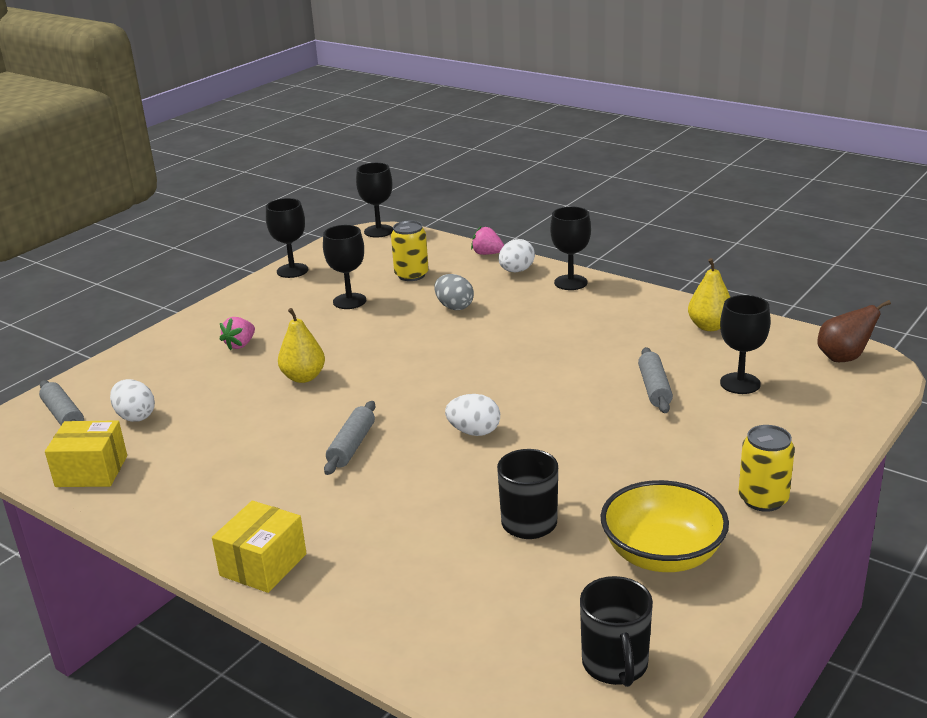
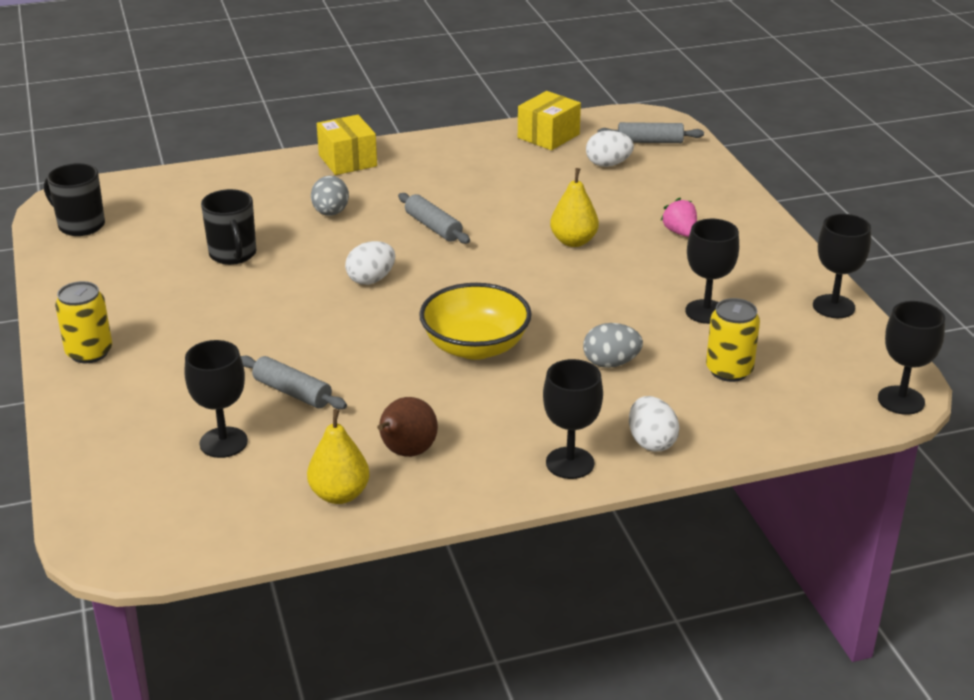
camera: 125 degrees right, 5 degrees up
pink strawberry [471,226,504,255] -> none
yellow bowl [600,480,729,572] -> yellow bowl moved to [419,283,532,360]
brown pear [818,300,891,362] -> brown pear moved to [377,397,438,457]
none -> grey egg [311,176,349,216]

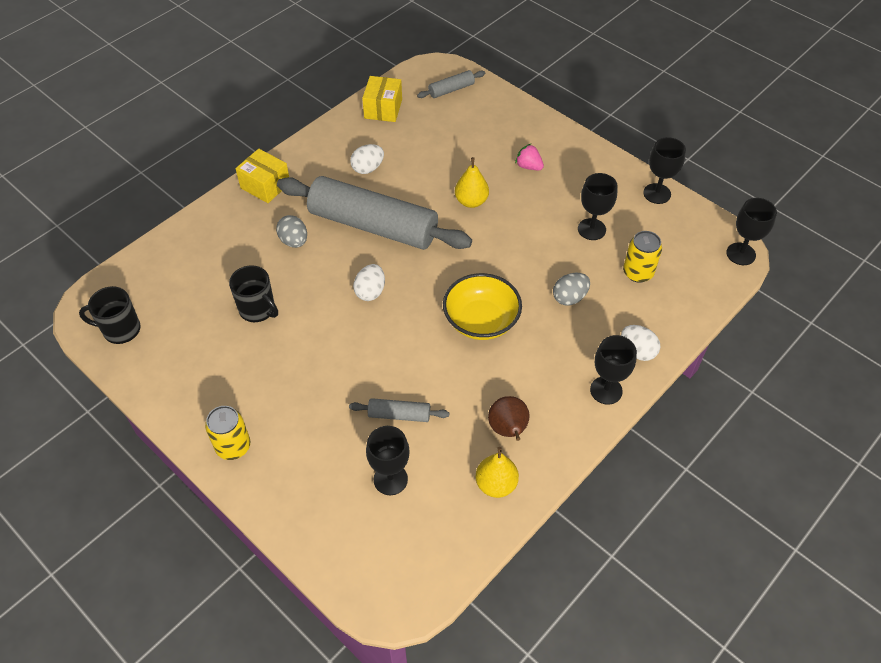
camera: 30 degrees left, 20 degrees up
grey rolling pin [398,193,470,244] -> grey rolling pin [277,176,472,250], size x2.42
white egg [586,130,634,167] -> white egg moved to [350,144,384,174]

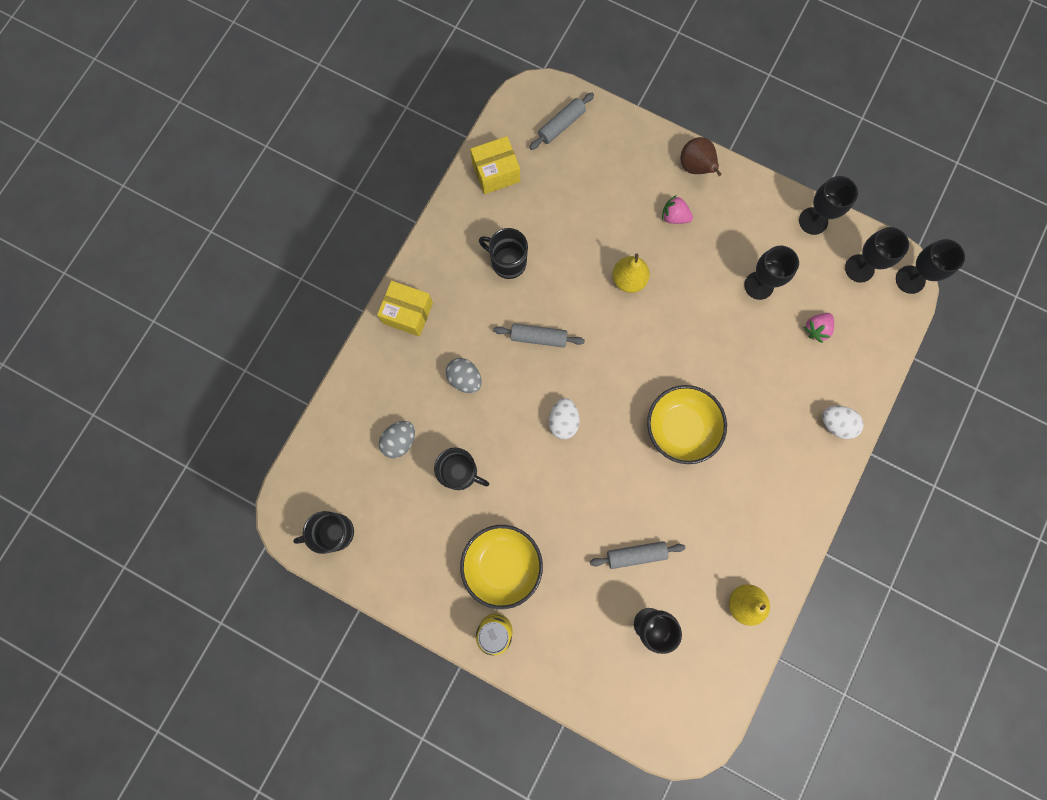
camera: 15 degrees left, 25 degrees up
grey rolling pin [277,176,472,250] -> grey rolling pin [493,324,585,348], size x0.41
white egg [350,144,384,174] -> black mug [479,228,528,279]
yellow box [362,76,402,122] -> yellow box turned 75 degrees clockwise [470,136,520,194]
brown pear [488,396,530,441] -> brown pear moved to [681,137,722,176]
grey egg [553,273,590,306] -> grey egg moved to [379,421,415,458]
black goblet [590,335,637,405] -> black goblet moved to [845,227,909,283]
yellow can [623,231,662,283] -> pink strawberry [804,313,834,343]
none -> yellow bowl [460,525,543,609]

